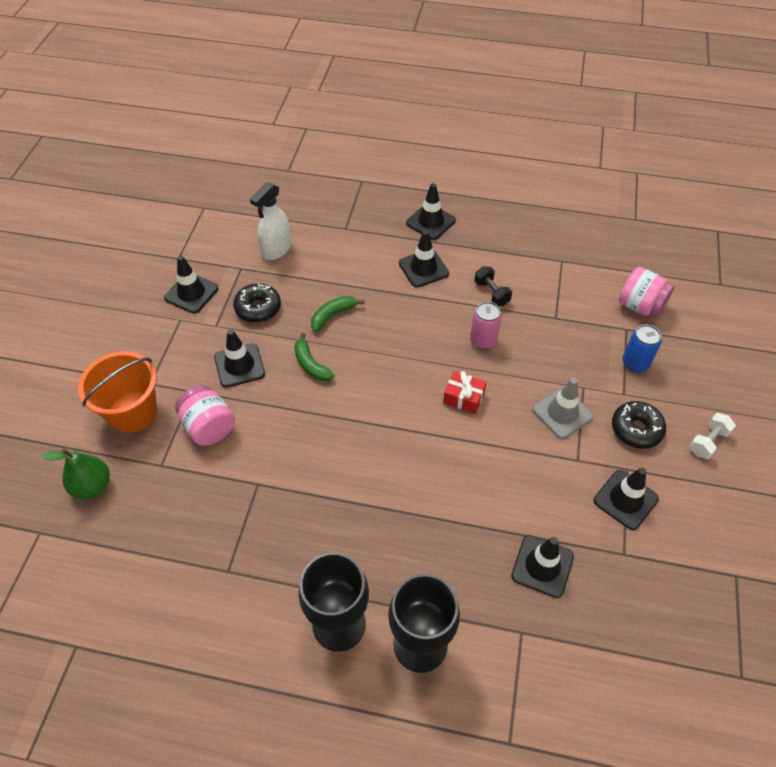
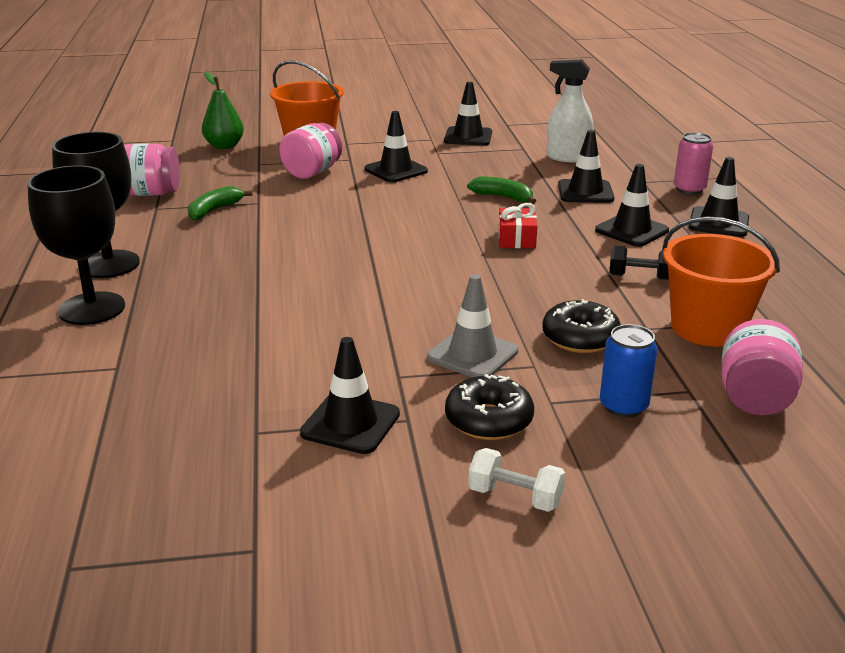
camera: 70 degrees right, 25 degrees down
black donut [233,283,281,323] -> black donut moved to [542,299,621,353]
green banana [294,333,335,381] -> green banana moved to [187,186,253,221]
red gift [443,371,486,414] -> red gift moved to [499,203,537,248]
pink can [470,302,502,349] -> pink can moved to [674,132,713,194]
black dumbbell [474,266,512,306] -> black dumbbell turned 60 degrees clockwise [609,246,669,280]
black traffic cone [511,535,574,598] -> black traffic cone moved to [558,130,614,203]
none -> pink jar [124,144,180,196]
none -> orange bucket [662,216,780,347]

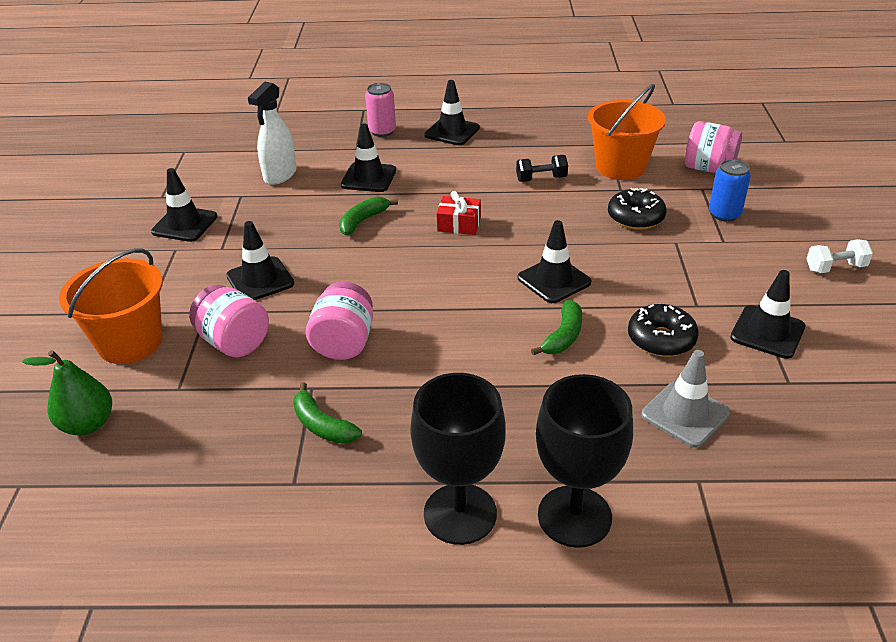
camera: 80 degrees left, 10 degrees up
pink jar [124,144,180,196] -> pink jar moved to [306,282,373,360]
grey traffic cone [427,274,518,377] -> grey traffic cone moved to [641,350,730,448]
black donut [445,374,534,440] -> black donut moved to [628,304,699,357]
white dumbbell [468,448,565,512] -> white dumbbell turned 45 degrees clockwise [807,239,873,273]
black traffic cone [595,164,669,247] -> black traffic cone moved to [518,220,591,303]
black dumbbell [609,246,669,280] -> black dumbbell turned 60 degrees clockwise [516,155,568,182]
none -> green banana [531,300,582,355]

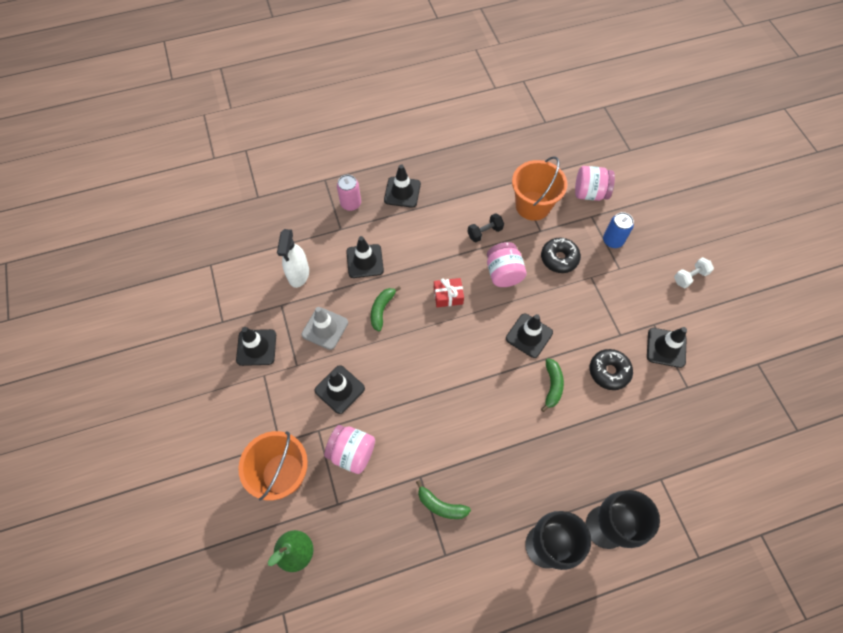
camera: 20 degrees left, 25 degrees up
pink jar [306,282,373,360] -> pink jar moved to [487,242,527,287]
grey traffic cone [641,350,730,448] -> grey traffic cone moved to [302,307,348,350]

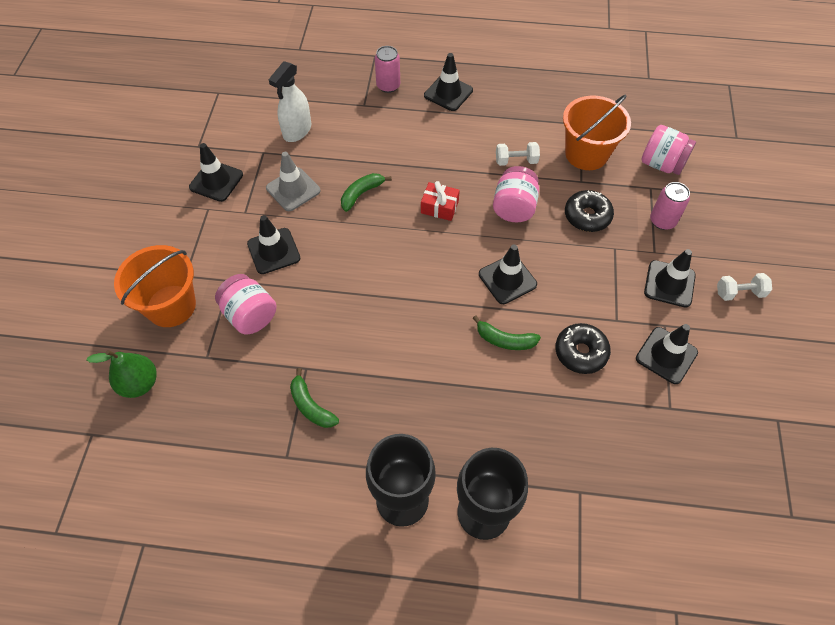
camera: 25 degrees right, 5 degrees down
black traffic cone [346,236,384,278] -> black traffic cone moved to [644,249,696,308]
black dumbbell [467,213,504,242] -> white dumbbell [496,142,540,166]
green banana [541,358,564,412] -> green banana turned 75 degrees clockwise [473,315,541,350]
blue can [603,212,634,248] -> pink can [650,182,690,230]

